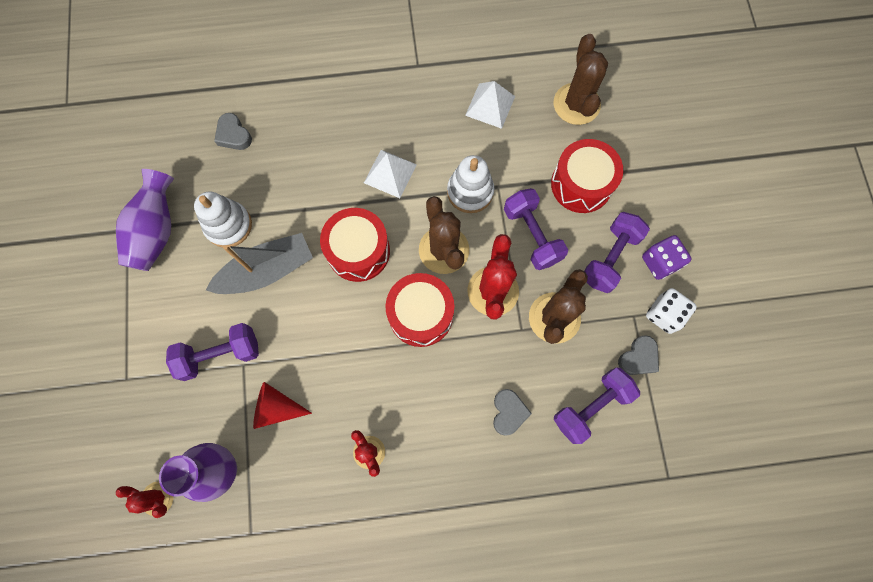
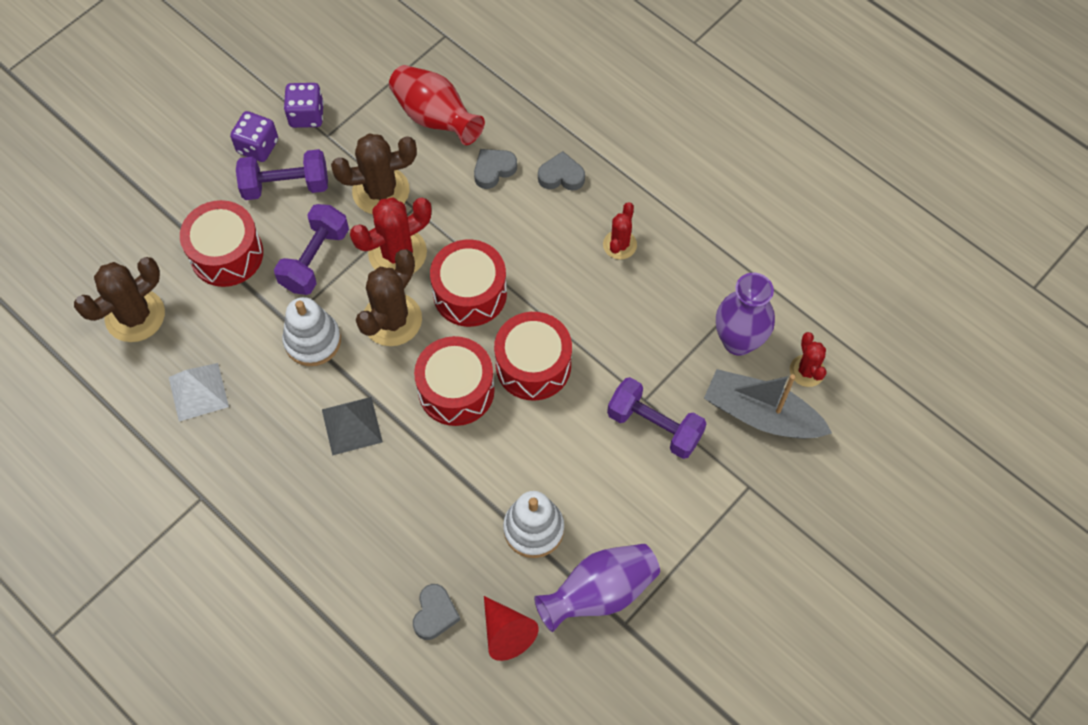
camera: 130 degrees left, 10 degrees down
grey boat [206,233,313,294] -> grey boat moved to [704,369,832,439]
red cone [253,382,312,429] -> red cone moved to [484,596,539,661]
white pyramid [364,150,417,198] -> grey pyramid [322,397,383,456]
purple dumbbell [554,368,640,444] -> red vase [389,65,485,145]
grey heart [618,335,659,375] -> grey heart moved to [538,151,585,191]
white dice [646,288,697,334] -> purple dice [284,83,324,128]
none -> red drum [494,312,572,400]

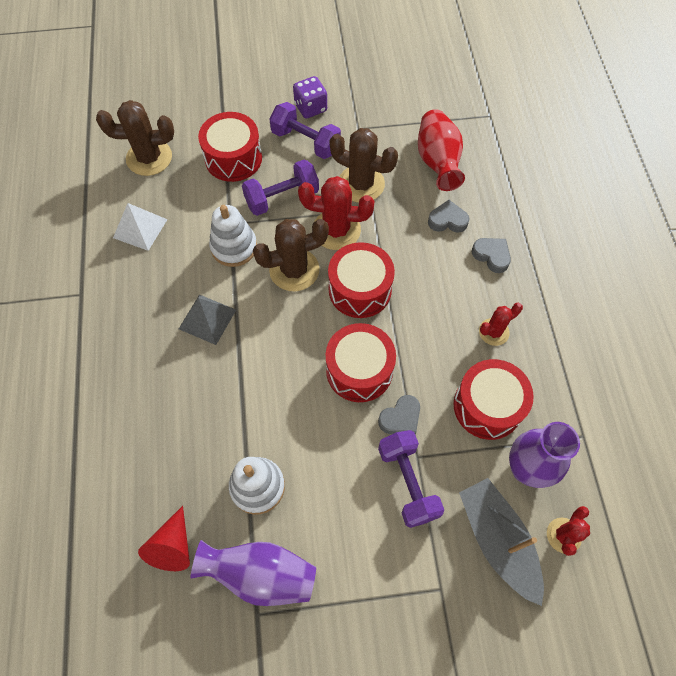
camera: 40 degrees right, 0 degrees up
purple dice [284,83,324,128] -> none
grey heart [413,584,460,640] -> grey heart moved to [378,395,420,434]
red drum [414,336,495,426] -> red drum moved to [453,359,534,440]

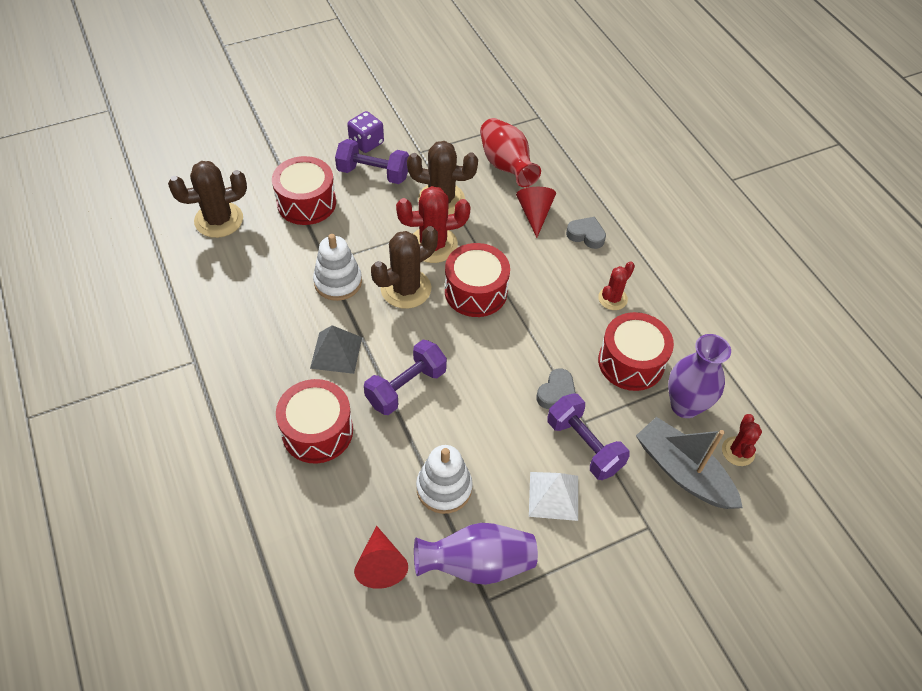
camera: 20 degrees left, 10 degrees down
white pyramid [113,203,168,251] -> white pyramid moved to [529,472,578,521]
purple dumbbell [242,159,319,216] -> purple dumbbell moved to [364,340,447,415]
red drum [326,323,396,402] -> red drum moved to [276,379,353,464]
grey heart [428,200,469,233] -> red cone [516,187,556,238]

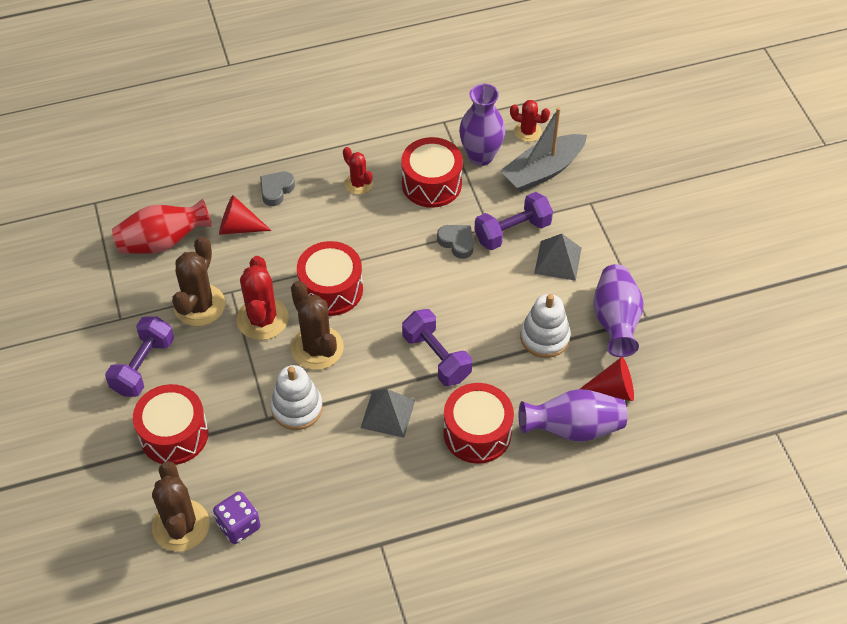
camera: 80 degrees left, 0 degrees up
purple dice [347,111,384,153] -> purple dice moved to [213,491,261,544]
white pyramid [529,472,578,521] -> grey pyramid [534,234,582,281]
none -> purple vase [519,389,627,442]

